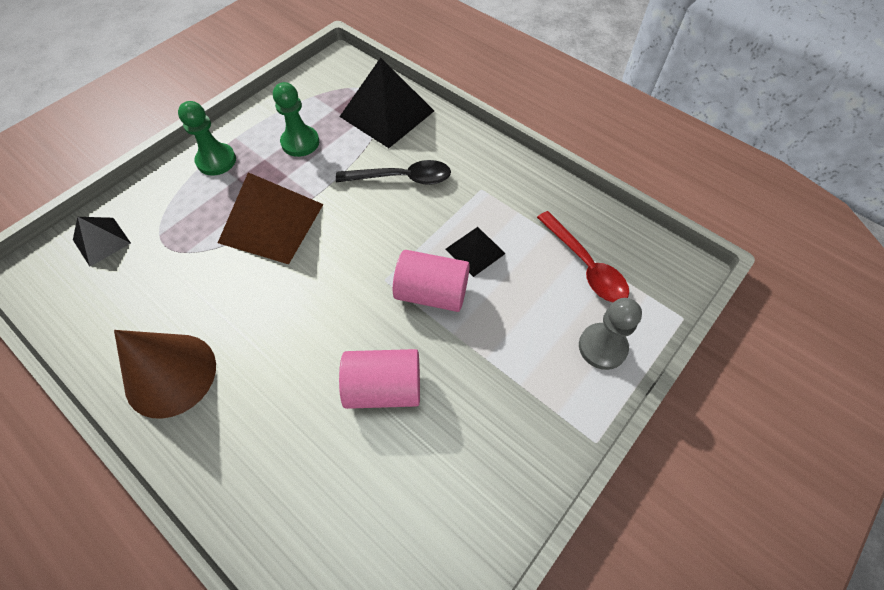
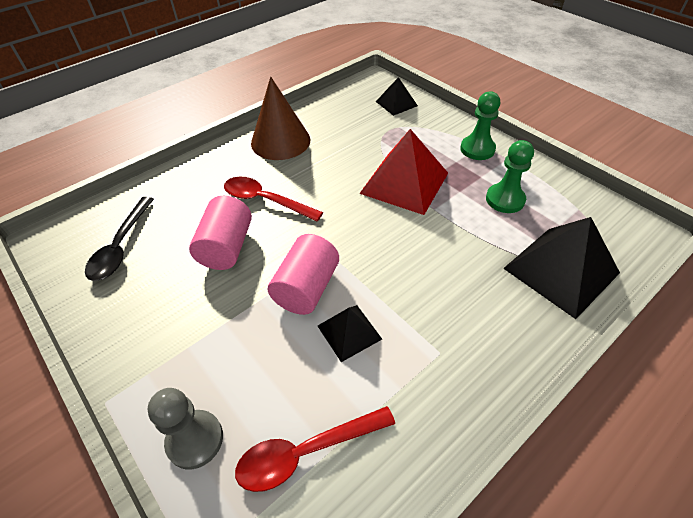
camera: 100 degrees right, 10 degrees down
brown pyramid [218,172,324,264] -> red pyramid [359,129,448,215]
black spoon [336,160,451,185] -> black spoon moved to [85,197,154,281]
none -> red spoon [224,177,323,221]

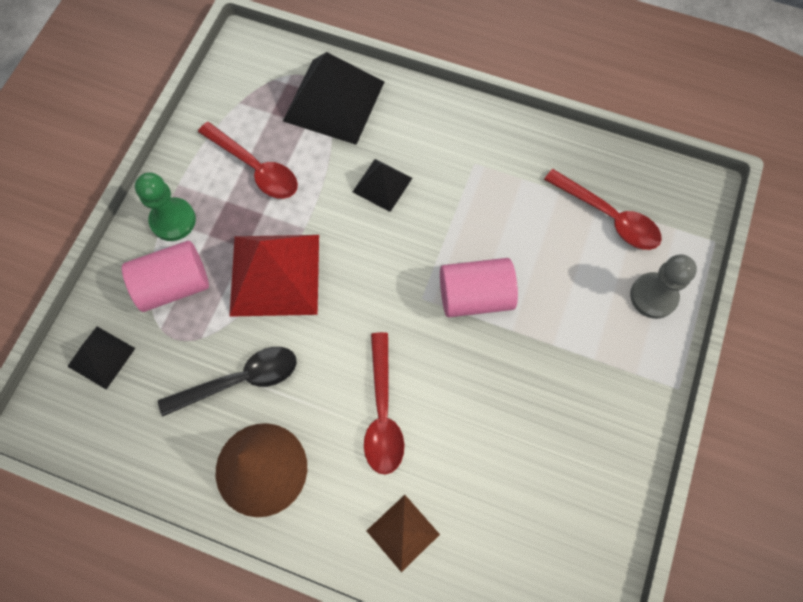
camera: 120 degrees left, 20 degrees up
black spoon [85,197,154,281] -> black spoon moved to [158,347,297,417]
pink cylinder [189,196,252,270] -> pink cylinder moved to [122,241,209,312]
black pyramid [318,305,382,362] -> black pyramid moved to [353,159,412,212]
green pawn [486,140,534,213] -> red spoon [198,122,298,199]
none -> brown pyramid [367,495,440,572]

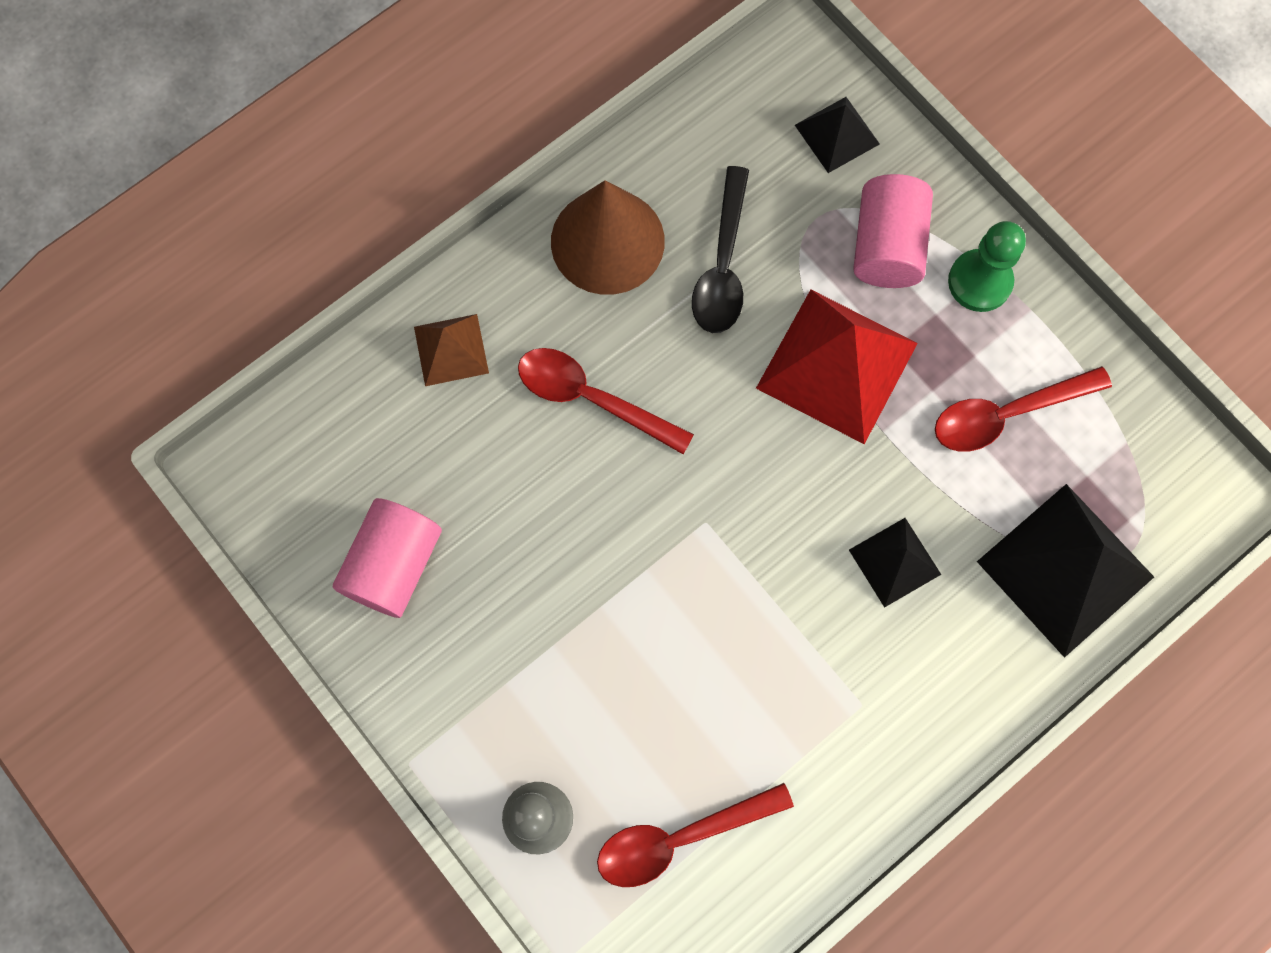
camera: 120 degrees right, 5 degrees up
pink cylinder [440,258,518,317] -> pink cylinder moved to [333,498,442,618]

